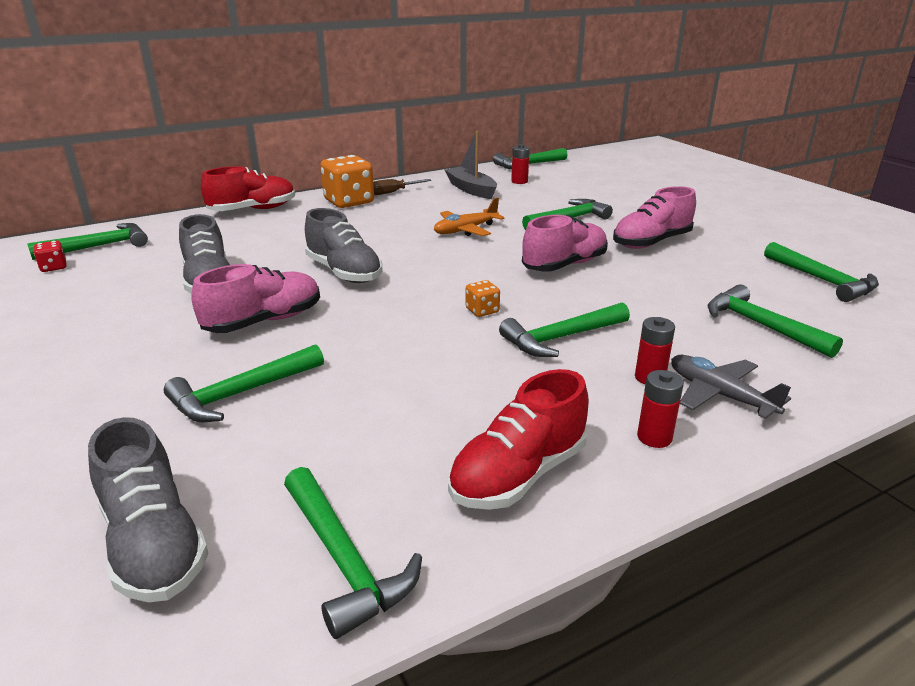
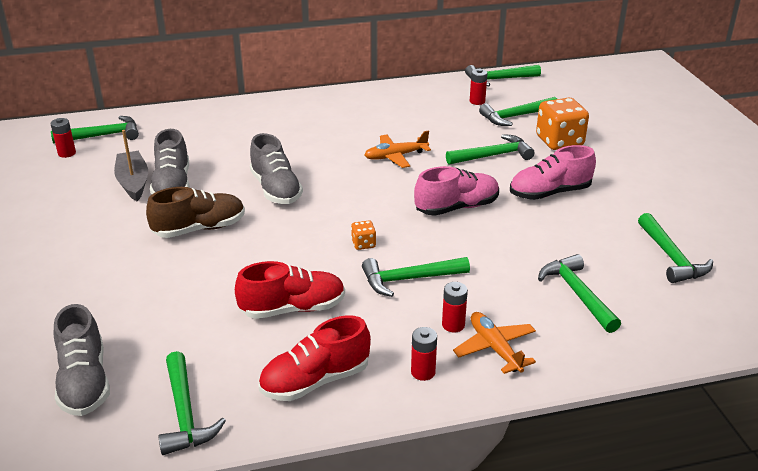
camera: 15 degrees right, 5 degrees up
red dice [34,240,67,272] -> red battery [50,118,76,158]
green hammer [164,344,324,422] -> green hammer moved to [479,97,557,126]
pink shoe [191,264,320,333] -> brown shoe [146,187,245,238]
red shoe [201,166,295,211] -> red shoe moved to [235,261,345,319]
orange dice [320,155,374,208] -> orange dice moved to [536,98,589,150]
brown screwdriver [373,179,431,195] -> none
grey boat [445,131,497,199] -> grey boat moved to [114,130,148,201]
grey plane [671,355,791,419] -> orange plane [453,312,536,374]

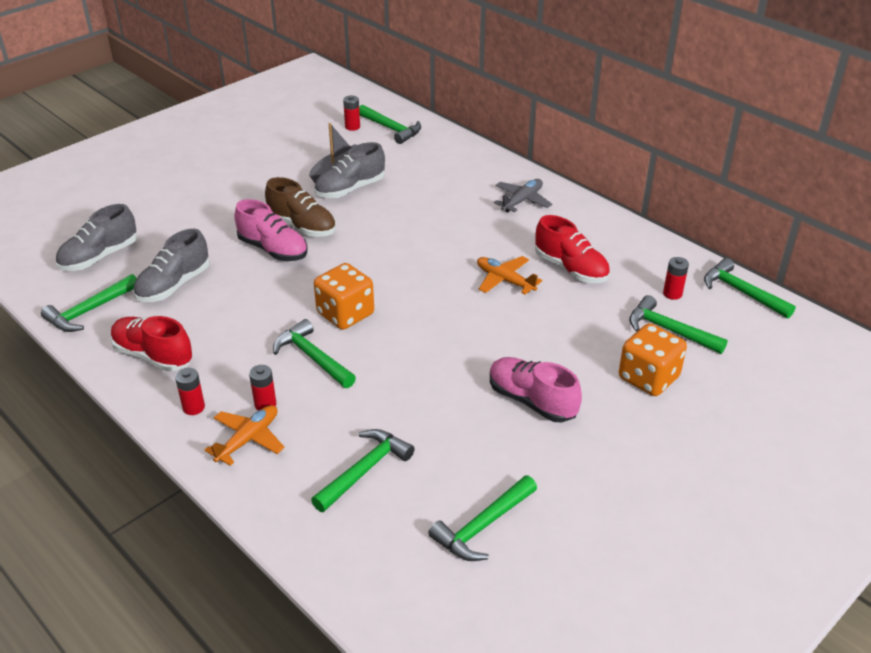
camera: 60 degrees right, 5 degrees up
red shoe [235,261,345,319] -> red shoe moved to [535,215,610,283]
grey shoe [250,133,303,204] -> grey shoe moved to [133,229,210,302]
orange dice [351,221,376,250] -> orange dice [314,263,374,330], size x2.15
pink shoe [414,166,499,216] -> pink shoe moved to [235,199,308,261]
green hammer [446,134,535,165] -> none
none -> grey plane [494,179,552,212]

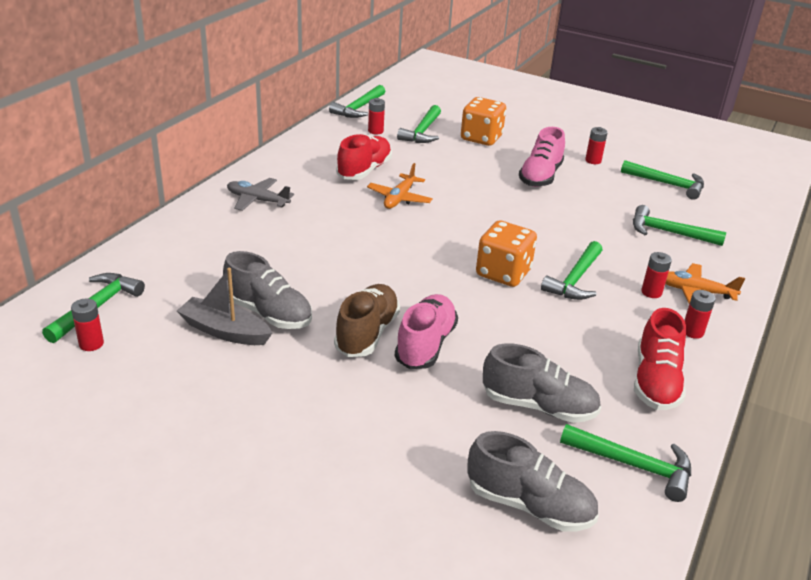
camera: 110 degrees left, 5 degrees down
none -> red battery [585,127,608,164]

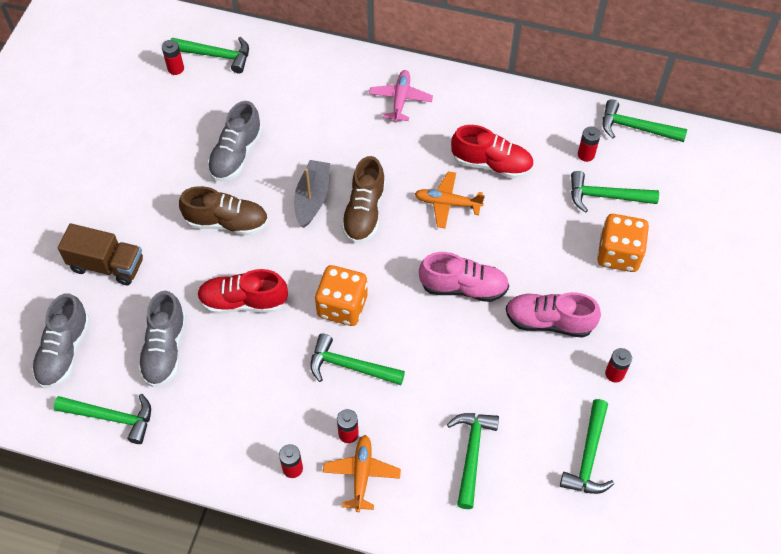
camera: 80 degrees right, 25 degrees up
grey boat [177,268,272,345] -> grey boat moved to [294,160,330,228]
grey plane [227,178,294,211] -> pink plane [369,70,433,123]
pink shoe [395,294,458,369] -> pink shoe moved to [419,252,509,302]
green hammer [560,424,691,502] -> green hammer turned 90 degrees counterclockwise [54,394,151,444]
red shoe [634,308,686,410] -> red shoe moved to [197,269,288,314]
none -> brown truck [58,223,143,285]
none -> brown shoe [341,156,386,243]

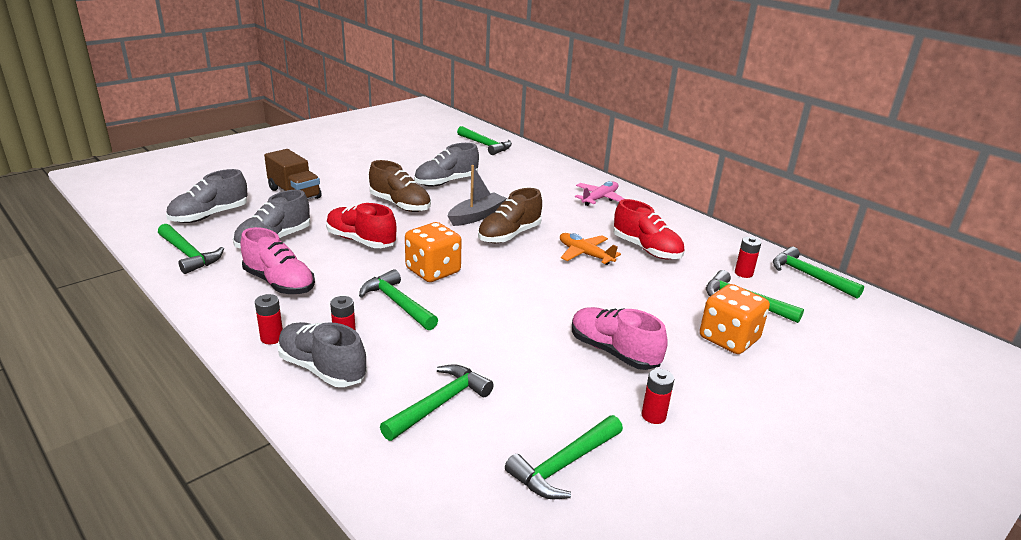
camera: 30 degrees right, 30 degrees down
red battery [162,40,184,75] -> none
orange plane [323,435,401,512] -> grey shoe [277,322,367,387]
pink shoe [419,252,509,302] -> pink shoe moved to [241,227,315,294]

